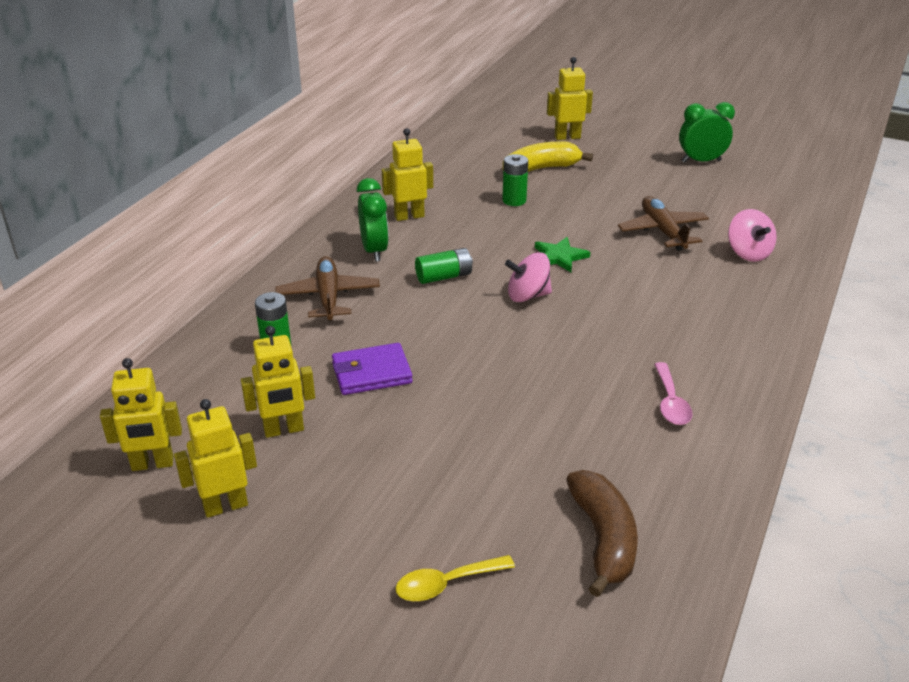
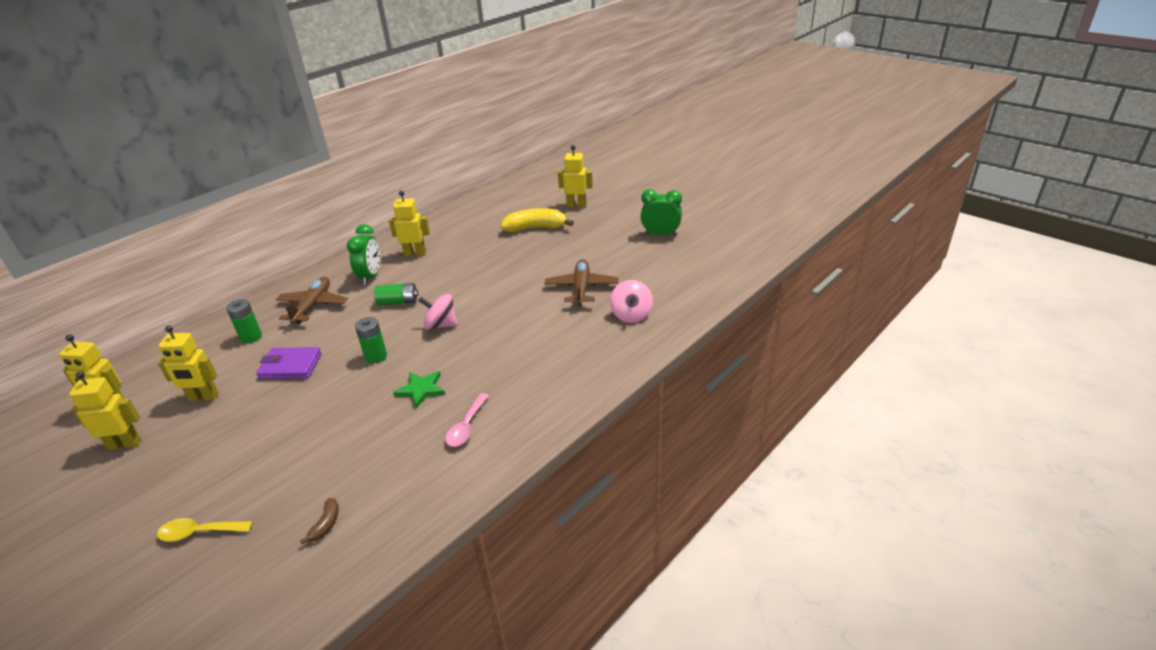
camera: 20 degrees right, 0 degrees up
green battery [502,154,528,206] -> green battery moved to [355,317,387,363]
green star [535,237,590,272] -> green star moved to [393,371,445,408]
brown banana [566,470,638,597] -> brown banana [300,498,339,544], size x0.46

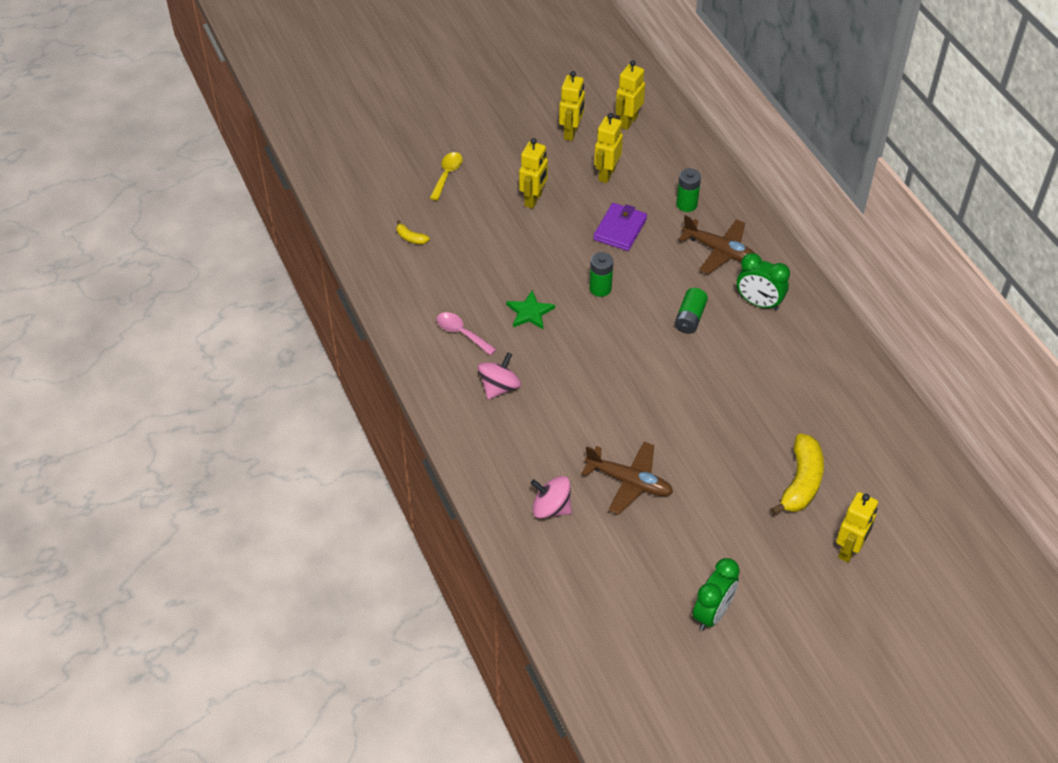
camera: 110 degrees right, 15 degrees up
brown banana [300,498,339,544] -> yellow banana [396,220,430,244]
yellow robot [389,191,430,256] -> yellow robot moved to [519,138,548,209]
pink spinning top [418,294,458,330] -> pink spinning top moved to [478,352,521,399]

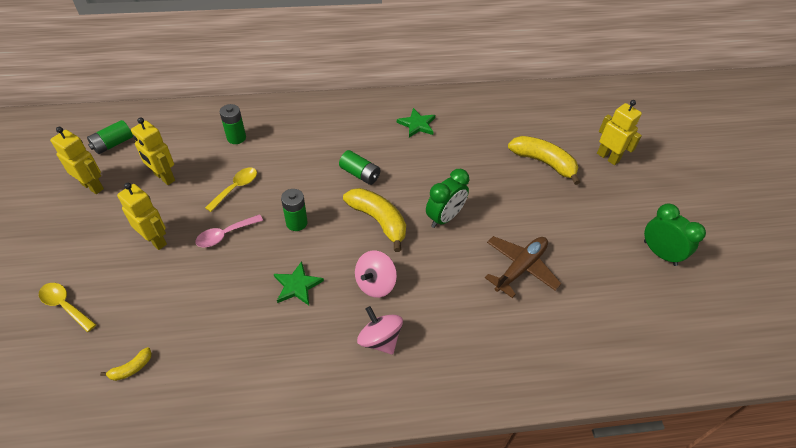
camera: 75 degrees left, 0 degrees up
pink spoon [436,312,497,355] -> pink spoon moved to [195,214,263,247]
pink spinning top [531,476,572,519] -> pink spinning top moved to [355,251,397,298]
purple wallet [593,203,647,251] -> yellow spoon [205,168,257,212]
yellow robot [616,60,645,130] -> green battery [87,120,133,154]
brown plane [678,215,756,274] -> none
green clock [737,253,790,310] -> green clock moved to [426,169,469,228]
none -> yellow banana [343,188,406,252]
none -> green star [397,108,435,137]

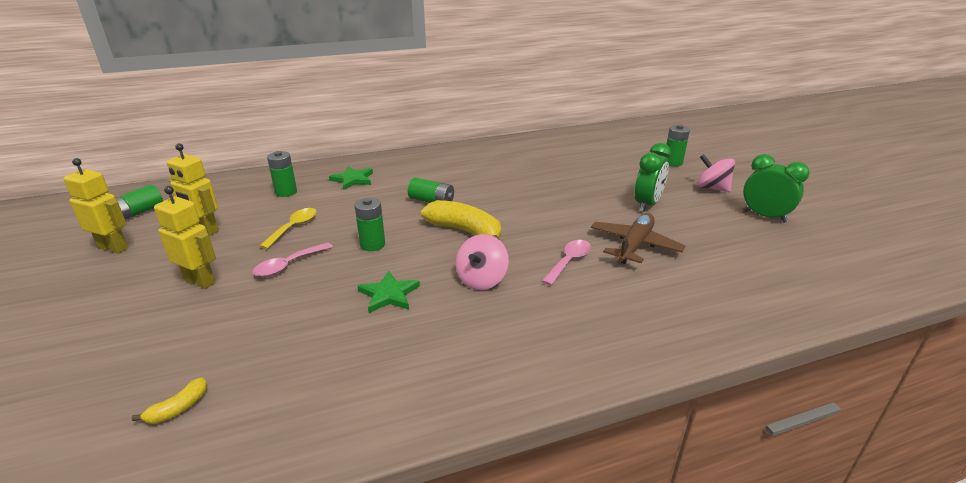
camera: 10 degrees left, 20 degrees down
yellow spoon [39,283,97,332] -> none
pink spinning top [357,306,403,354] -> pink spinning top moved to [696,154,735,192]
green star [397,108,435,137] -> green star moved to [329,166,373,190]
green clock [426,169,469,228] -> green clock moved to [635,143,671,212]
yellow banana [508,136,580,185] -> none
yellow robot [597,100,642,165] -> green battery [665,125,690,166]
none -> pink spoon [542,240,591,286]

